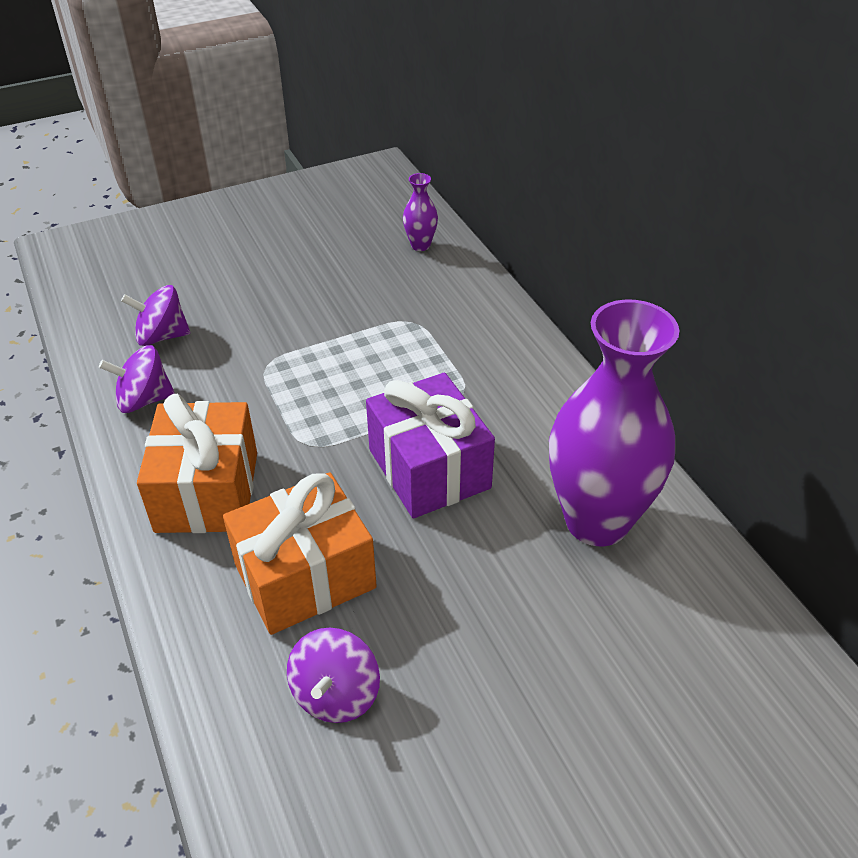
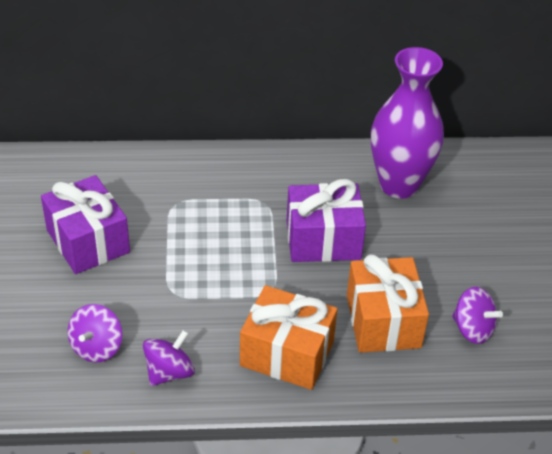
camera: 70 degrees left, 0 degrees up
purple spinning top [99,345,175,413] -> purple spinning top turned 150 degrees counterclockwise [143,330,195,386]
purple vase [403,173,438,251] -> none
none -> purple gift [41,175,130,274]

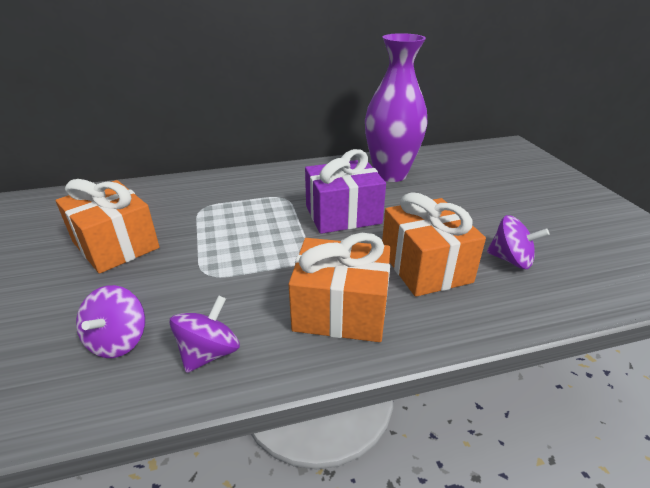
camera: 10 degrees left, 10 degrees down
purple gift [41,175,130,274] -> orange gift [56,179,160,274]

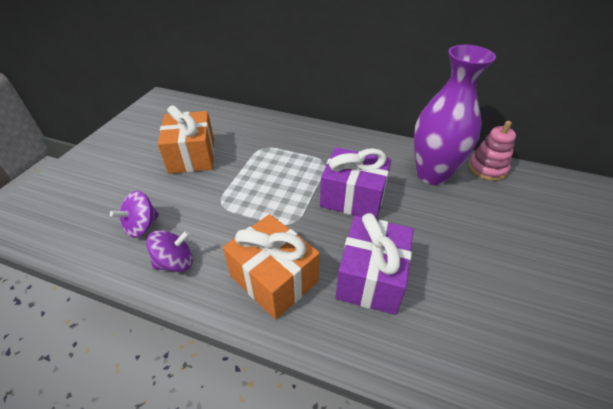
camera: 35 degrees right, 10 degrees up
orange gift [382,192,486,297] -> purple gift [335,213,413,315]
purple spinning top [487,215,549,269] -> none
none -> pink stacking toy [468,121,516,181]

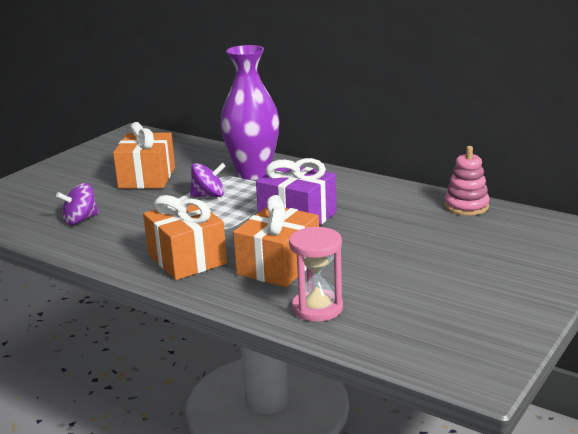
camera: 15 degrees right, 20 degrees down
purple spinning top [146,230,193,272] -> purple spinning top moved to [190,163,226,197]
purple gift [335,213,413,315] -> orange gift [233,195,319,287]
purple vase [414,45,496,185] -> purple vase moved to [220,45,279,180]
none -> pink hourglass [289,227,343,322]

